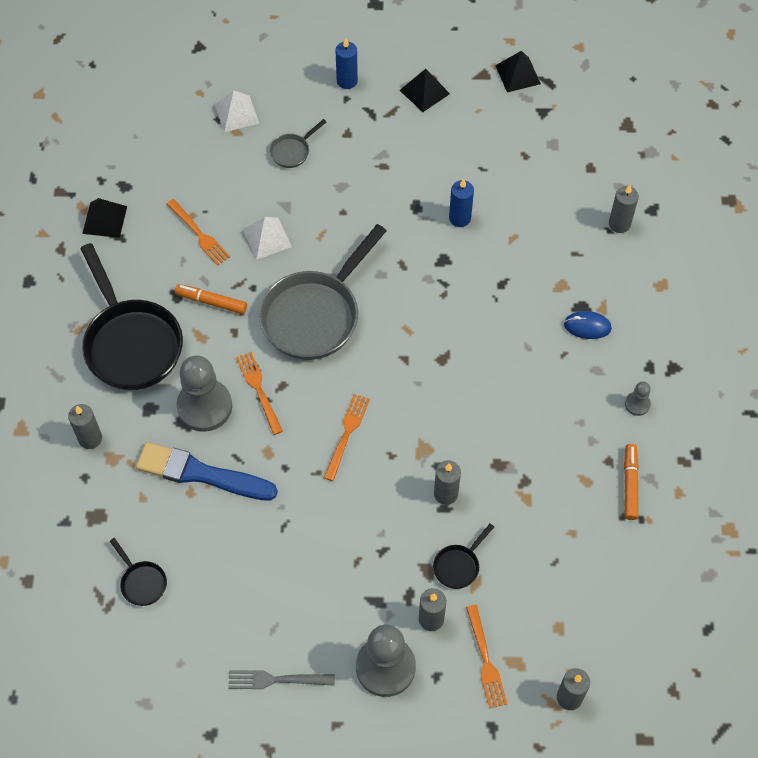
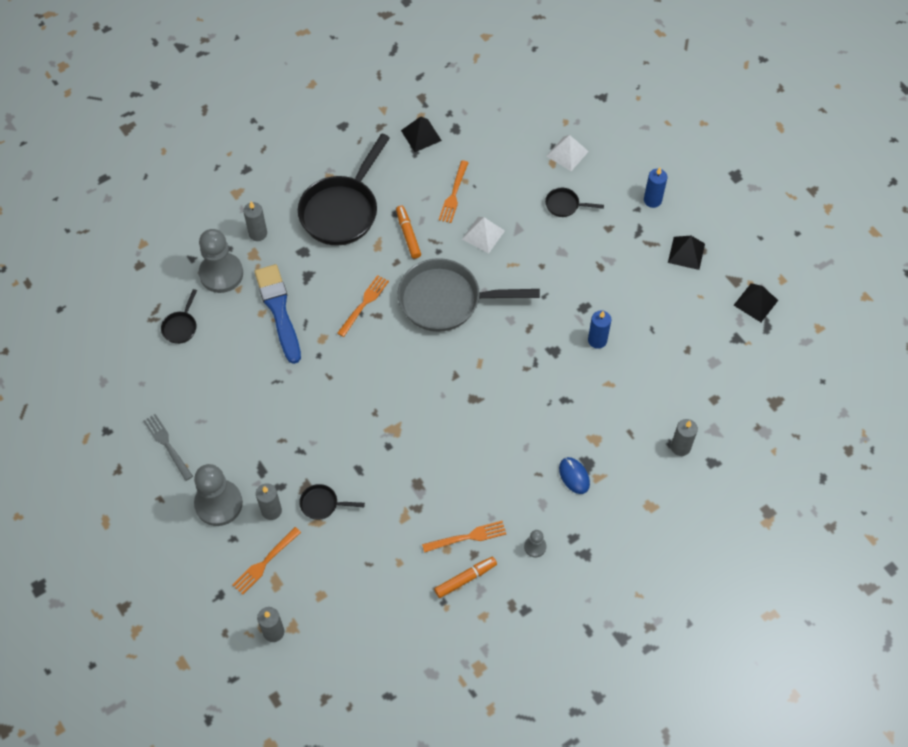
camera: 55 degrees right, 0 degrees up
grey pawn [176,355,232,432] -> grey pawn moved to [199,229,243,293]
grey pan [269,119,326,168] -> black pan [545,188,604,217]
orange fork [324,394,370,481] -> orange fork moved to [422,521,506,553]
grey candle [434,460,461,505] -> none

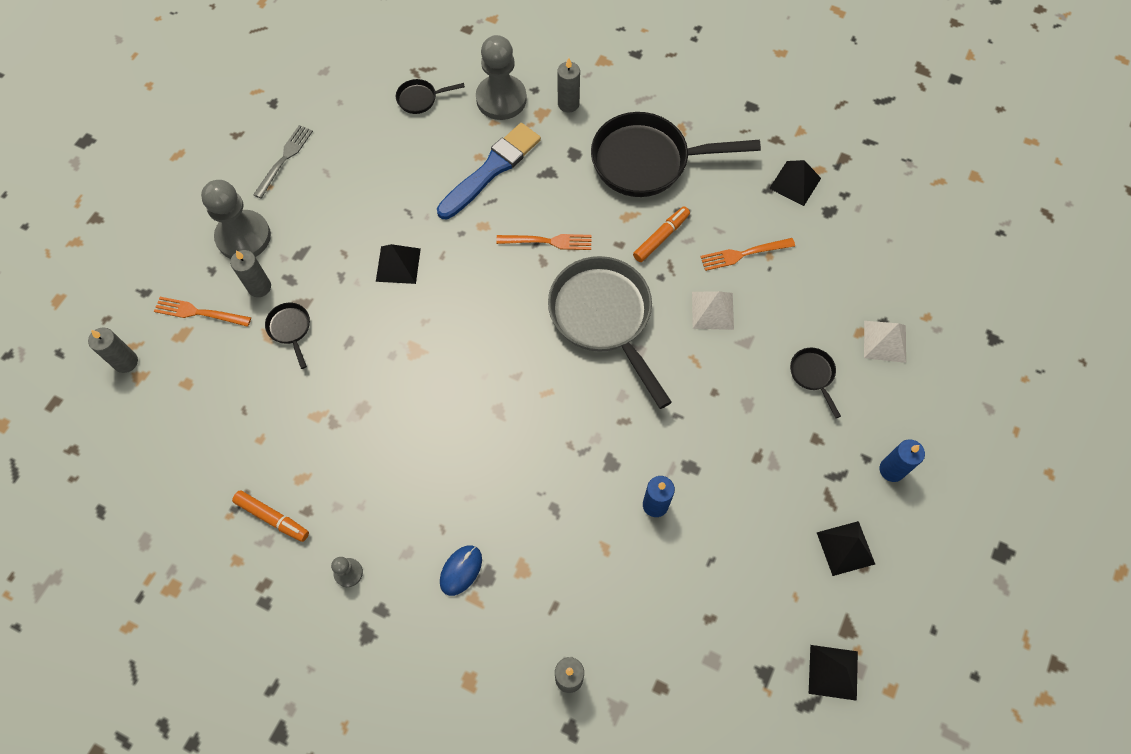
camera: 60 degrees right, 5 degrees up
orange fork [422,521,506,553] -> none
none -> black pyramid [376,244,421,284]

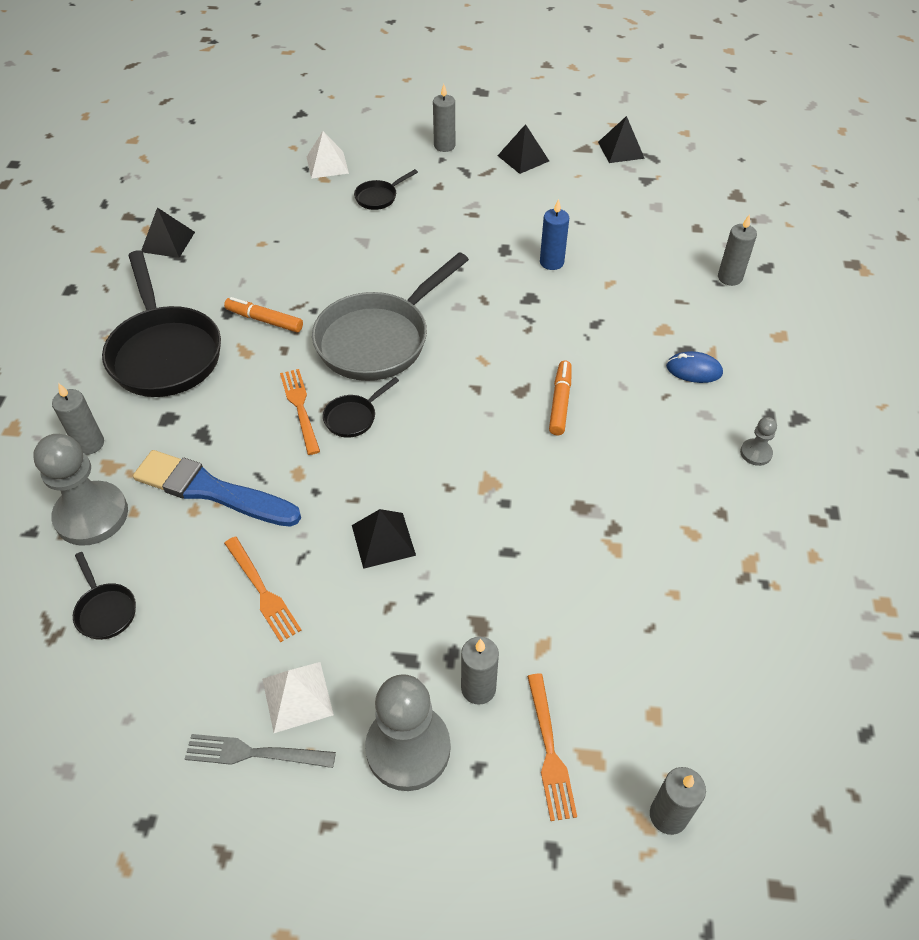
camera: 110 degrees left, 15 degrees down
orange marker [232,490,309,542] -> orange marker moved to [549,361,572,435]
black pan [265,303,310,369] -> black pan moved to [323,377,399,438]
white pyramid [692,291,734,330] -> white pyramid moved to [262,662,334,733]
orange fork [700,238,795,271] -> orange fork moved to [224,537,301,643]
blue candle [880,439,925,482] -> grey candle [433,84,455,152]

